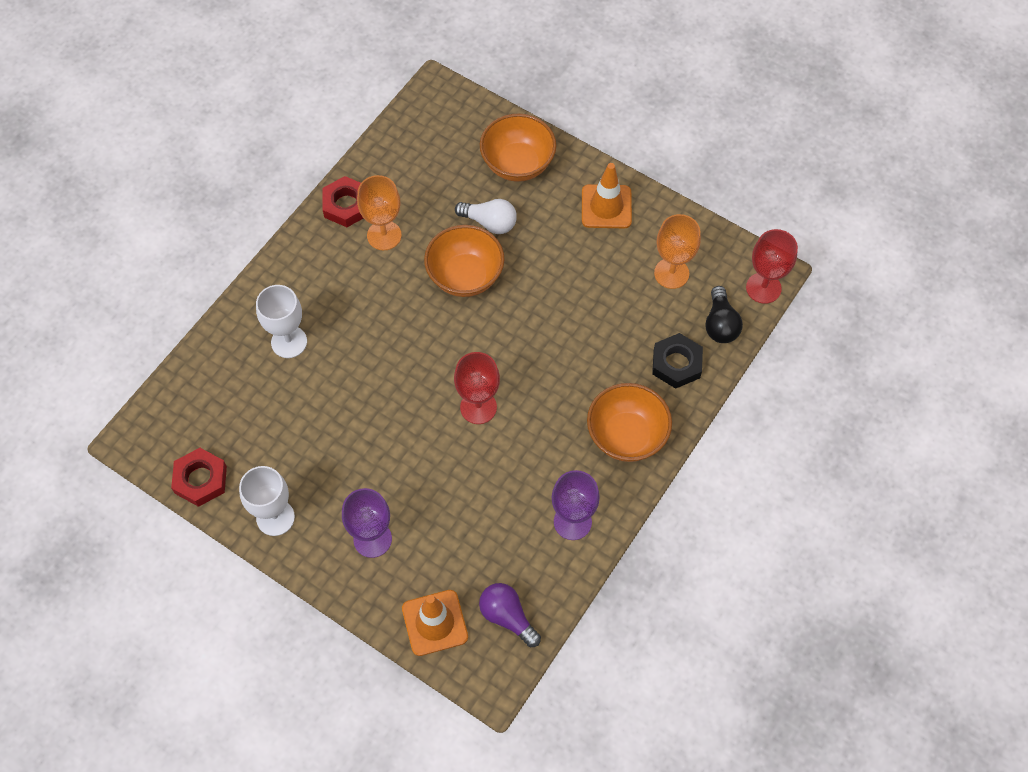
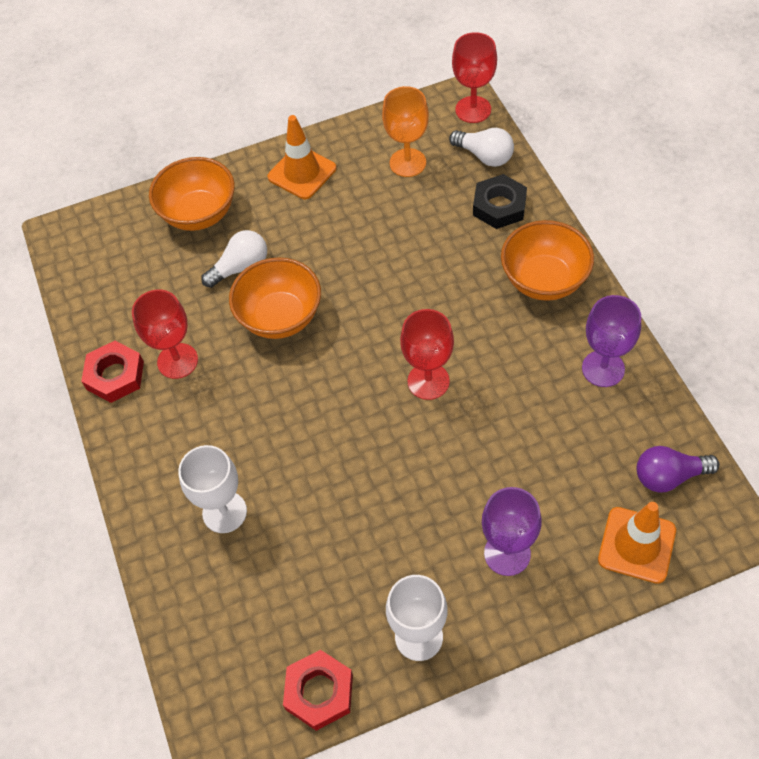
camera: 50 degrees left, 5 degrees down
orange goblet [357,175,402,250] -> red goblet [132,289,198,379]
black light bulb [705,286,743,343] -> white light bulb [449,128,514,167]

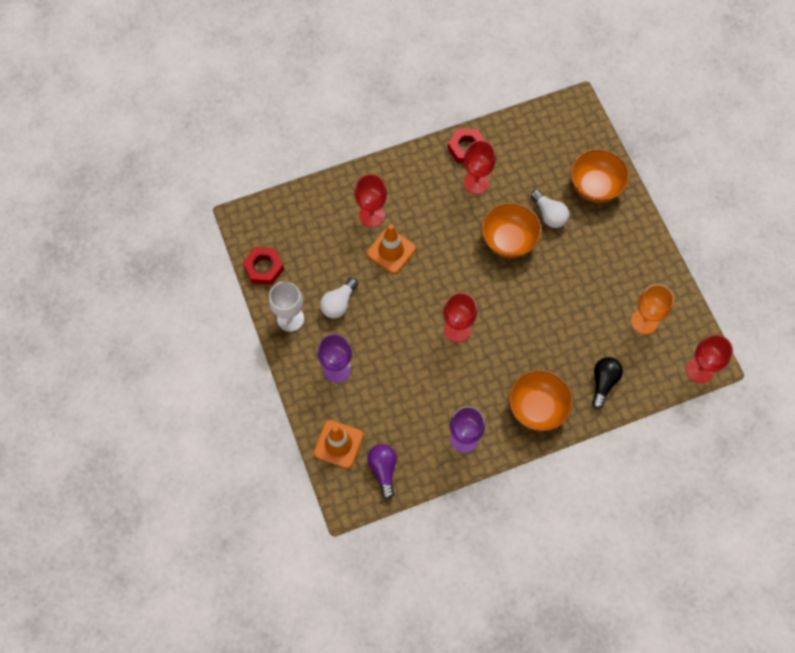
camera: 85 degrees right, 10 degrees up
white goblet [178,445,247,533] -> red goblet [355,174,387,227]
orange traffic cone [268,115,336,199] -> orange traffic cone moved to [367,224,416,274]
white light bulb [449,128,514,167] -> white light bulb moved to [320,277,358,319]
black nut [473,174,527,229] -> black light bulb [592,357,623,409]

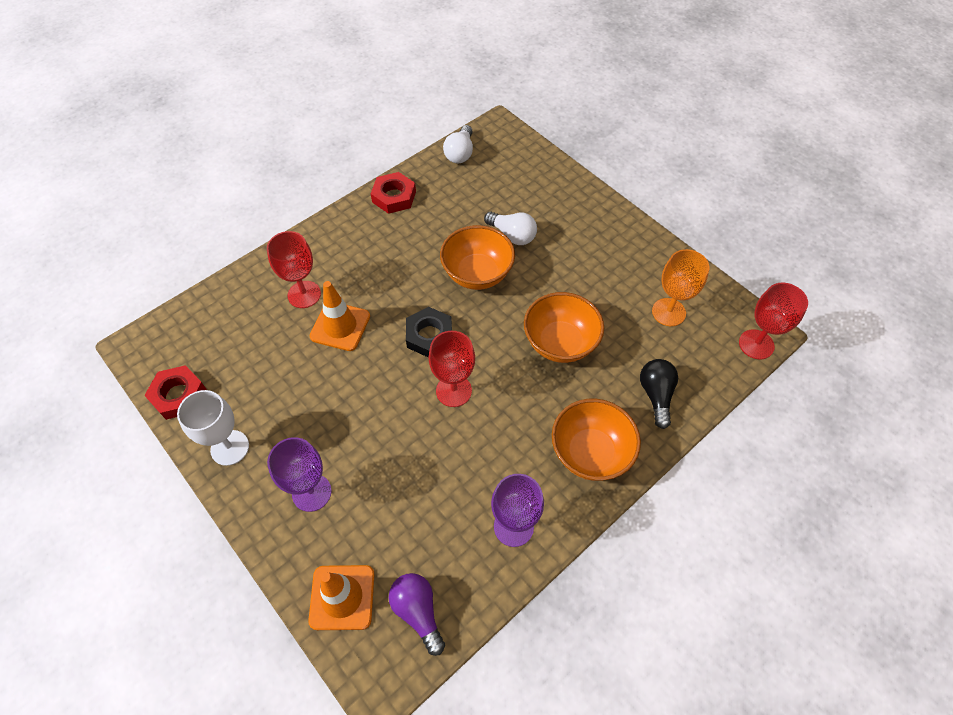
camera: 20 degrees left, 10 degrees down
white light bulb [320,277,358,319] -> white light bulb moved to [443,125,473,163]
red goblet [464,140,496,194] -> none
orange bowl [570,149,629,203] -> orange bowl moved to [524,292,604,363]
none -> black nut [406,307,452,358]

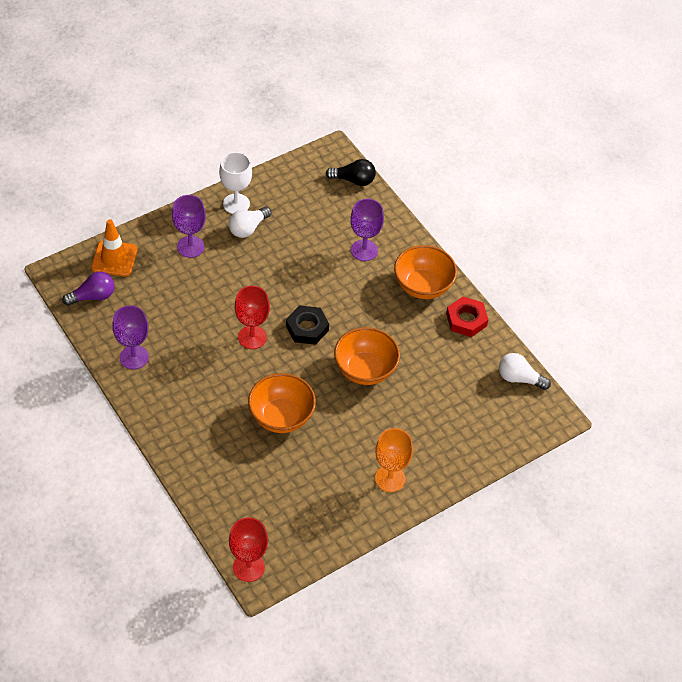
camera: 95 degrees right, 5 degrees down
red nut [144,365,206,420] -> none
red goblet [267,231,321,308] -> purple goblet [350,199,384,261]
orange traffic cone [309,281,370,351] -> none
white light bulb [484,212,537,245] -> white light bulb moved to [228,206,271,238]
orange bowl [552,399,641,481] -> orange bowl moved to [394,245,457,299]
black light bulb [640,359,678,429] -> black light bulb moved to [326,159,376,186]
orange goblet [652,249,709,326] -> orange goblet moved to [375,428,413,492]

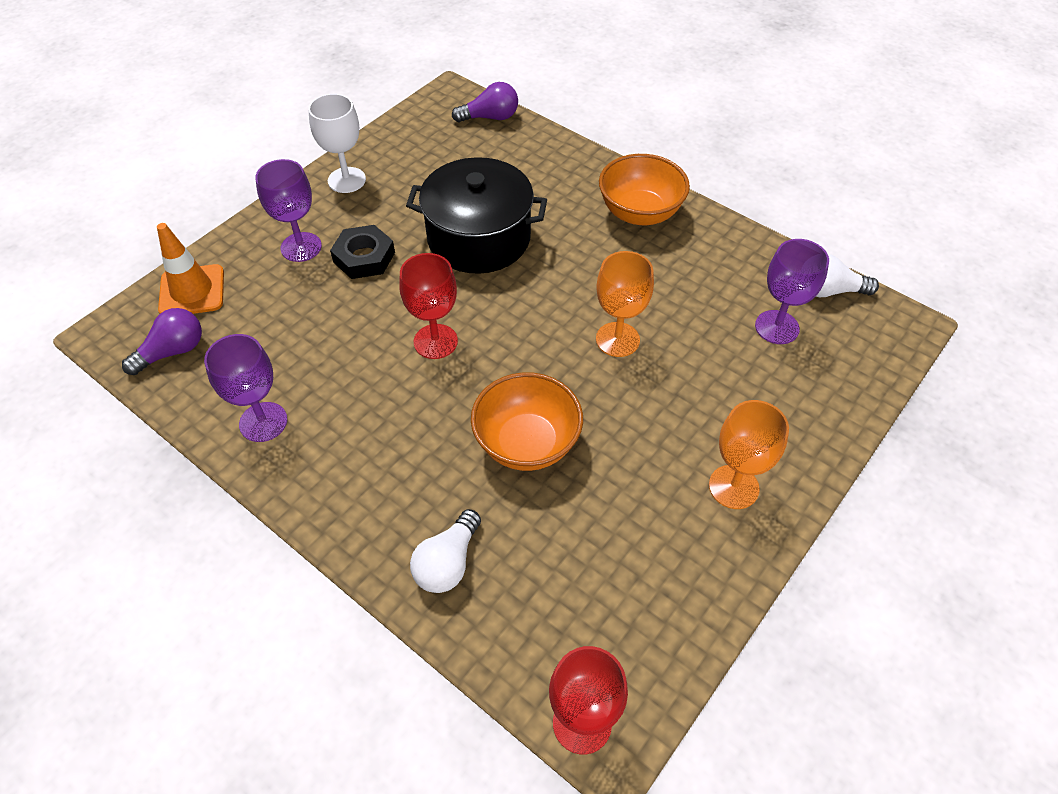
camera: 15 degrees left, 0 degrees up
white light bulb [228,206,271,238] -> white light bulb moved to [410,509,481,593]
black nut [286,305,329,345] -> black nut moved to [330,225,395,279]
black light bulb [326,159,376,186] -> purple light bulb [452,82,518,122]
orange bowl [334,327,400,385] -> orange goblet [596,251,654,357]
purple goblet [350,199,384,261] -> purple goblet moved to [755,239,829,344]
red nut [446,296,488,337] -> none
none -> black pot [406,157,547,274]

